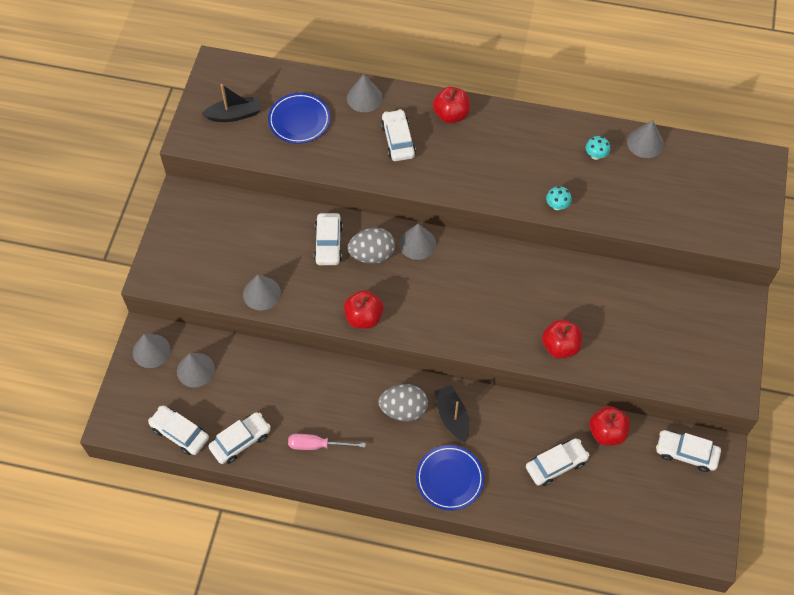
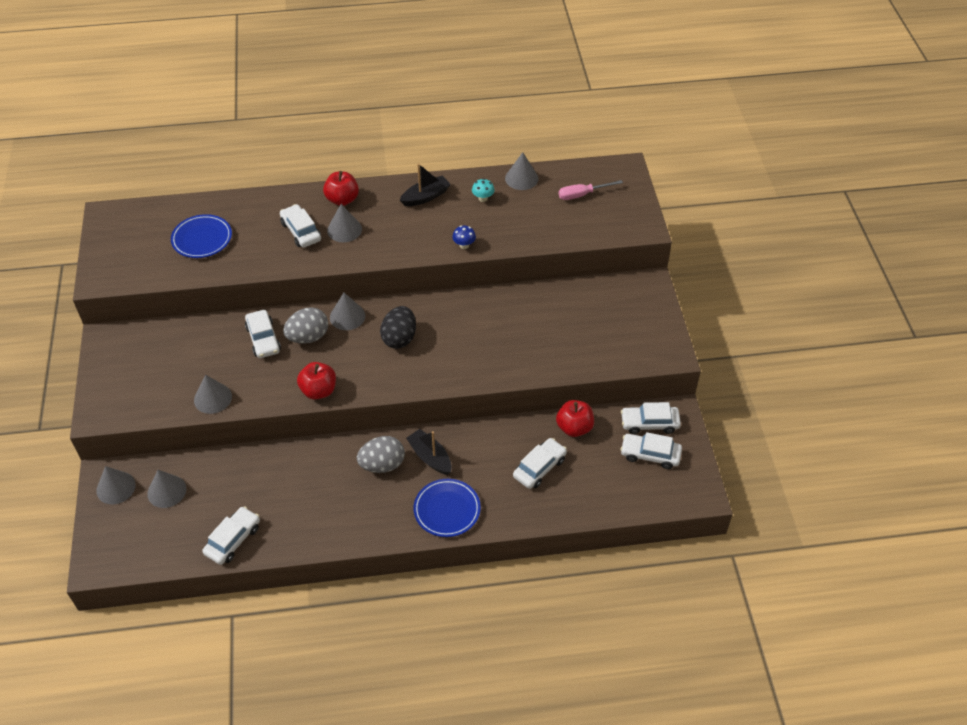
camera: 20 degrees left, 10 degrees down
white car [148,405,209,455] -> white car moved to [620,432,682,469]
black boat [202,84,261,122] -> black boat moved to [400,163,451,206]
pink screwdriver [288,434,366,450] -> pink screwdriver moved to [559,180,623,200]
grey cone [347,74,382,112] -> grey cone moved to [327,204,362,242]
red apple [542,319,582,359] -> none
turquoise mushroom [546,186,572,210] -> blue mushroom [452,225,476,249]
none -> black egg [380,306,416,349]

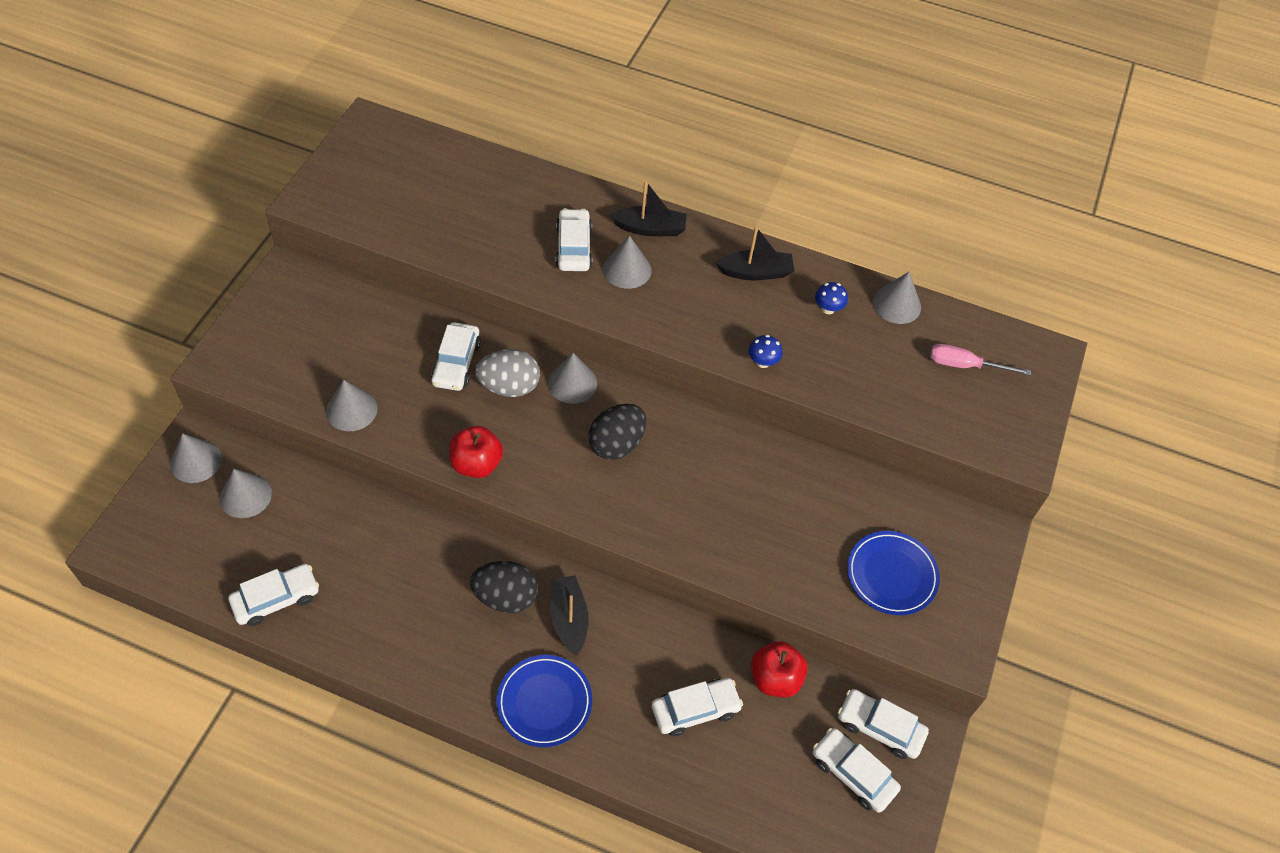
camera: 25 degrees right, 5 degrees up
blue plate [171,214,232,258] -> blue plate moved to [847,531,940,615]
red apple [323,171,359,206] -> black boat [610,181,687,236]
grey egg [357,436,405,473] -> black egg [470,561,538,613]
turquoise mushroom [472,178,494,202] -> blue mushroom [815,282,848,314]

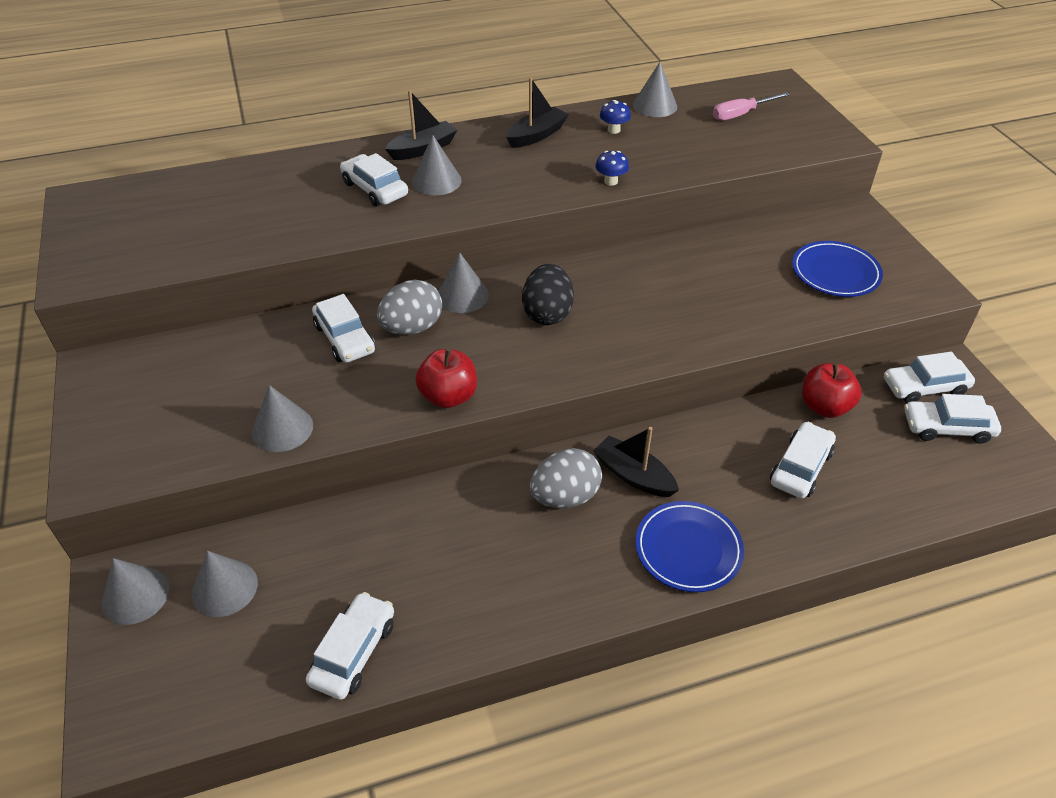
camera: 35 degrees left, 10 degrees down
black egg [470,561,538,613] -> grey egg [530,448,602,508]

